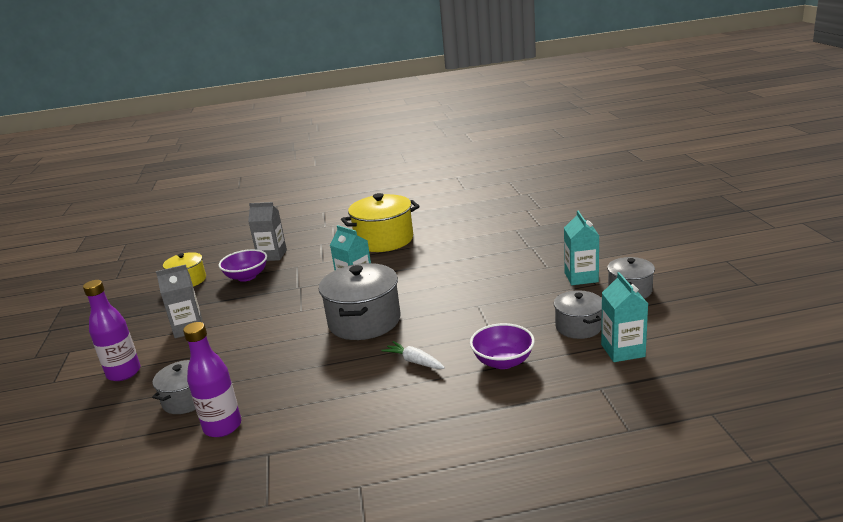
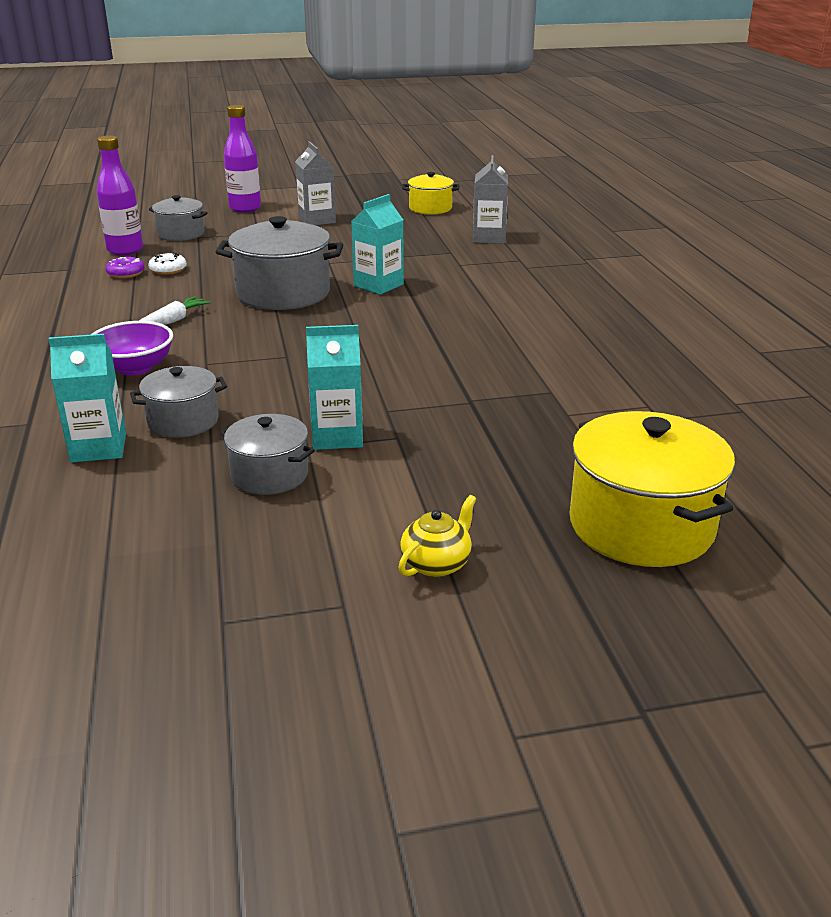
camera: 85 degrees right, 5 degrees up
purple bowl [219,249,267,282] -> none
yellow pot [341,193,420,252] -> yellow pot moved to [570,411,735,567]
none -> purple donut [106,257,144,278]
none -> white donut [148,252,187,275]
none -> yellow teapot [399,495,476,577]

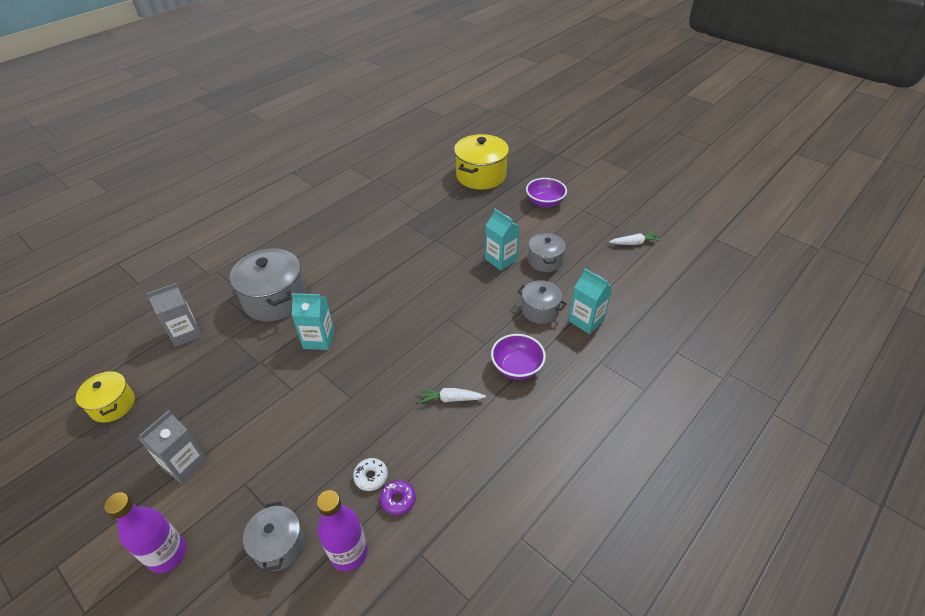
camera: 125 degrees left, 15 degrees up
grey pot [216,216,343,310] -> grey pot moved to [230,248,306,321]
yellow teapot [399,495,476,577] -> purple bowl [526,178,567,208]
none -> white carrot [609,232,662,245]

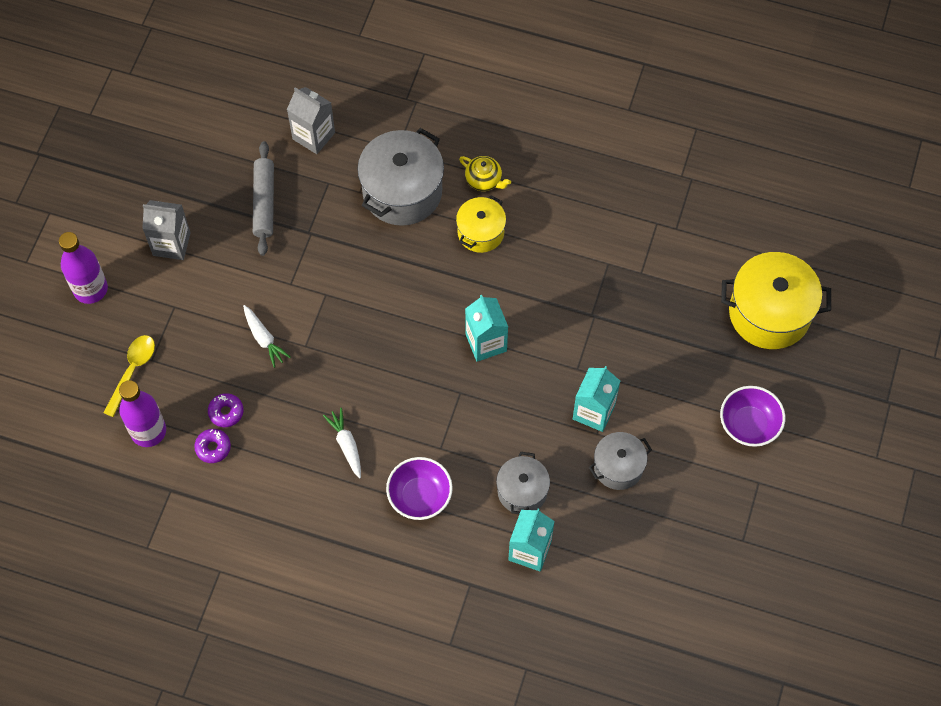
camera: 65 degrees right, 20 degrees up
yellow pot [76,371,135,423] -> yellow pot moved to [456,195,506,253]
grey pot [243,501,305,572] -> yellow spoon [104,335,155,417]
turquoise carton [292,293,335,350] -> turquoise carton moved to [465,295,508,362]
white donut [353,458,388,491] -> purple donut [208,393,244,427]
white carrot [609,232,662,245] -> white carrot moved to [243,305,291,368]
none -> grey rolling pin [253,141,274,256]
none -> yellow teapot [459,156,511,191]

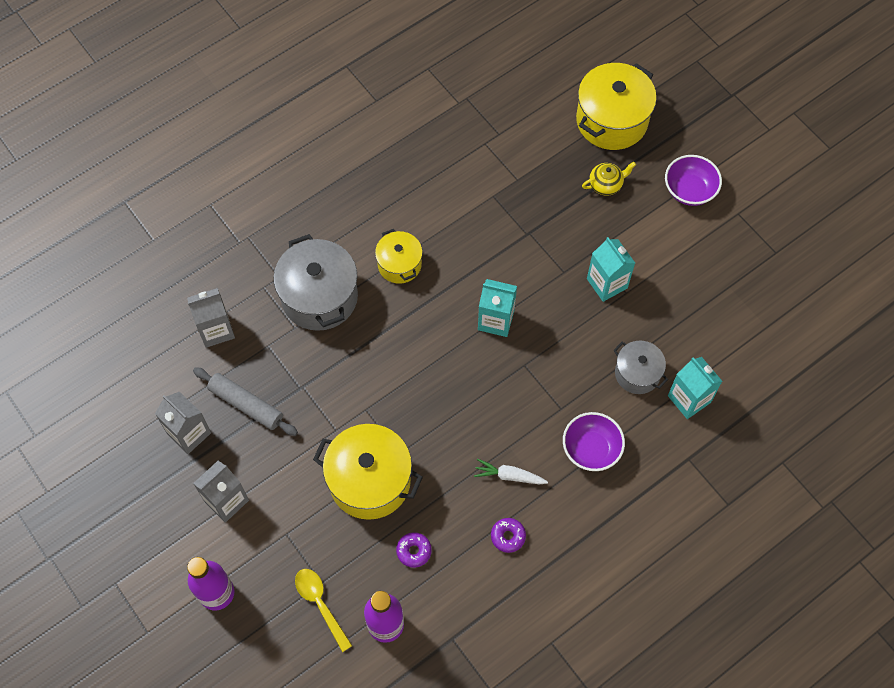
camera: 55 degrees left, 0 degrees up
purple donut [194,429,231,463] -> purple donut moved to [491,518,526,553]
white carrot [243,305,291,368] -> yellow pot [313,424,423,520]
yellow teapot [459,156,511,191] -> yellow teapot moved to [582,162,636,196]
grey pot [589,432,652,490] -> none
none -> grey carton [155,392,211,454]

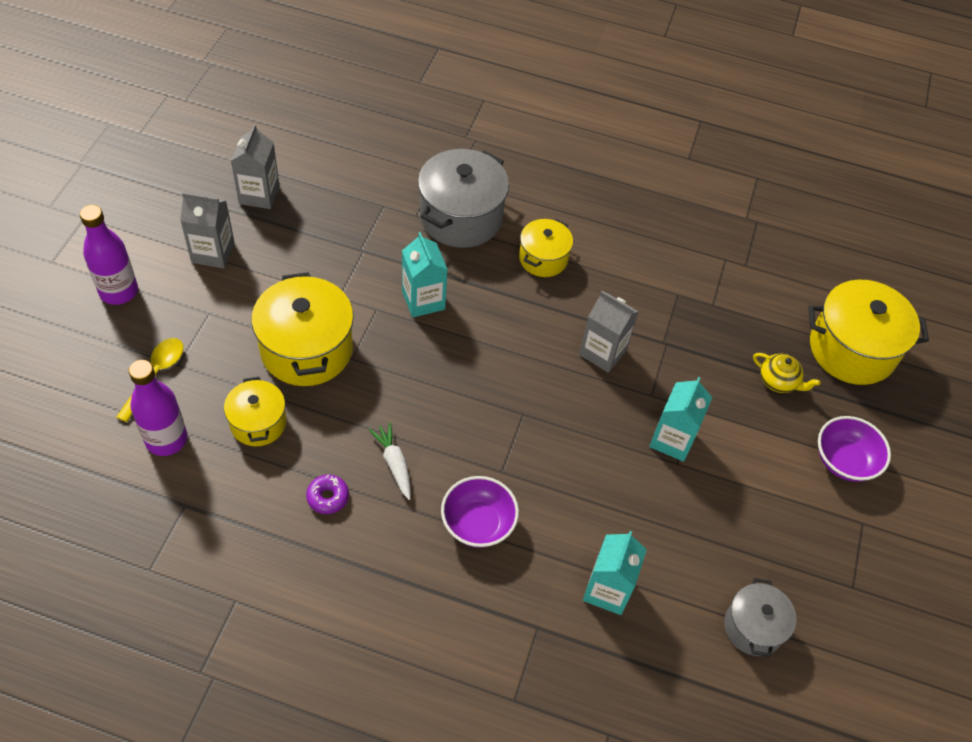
camera: 50 degrees right, 10 degrees down
grey carton [187,288,235,348] -> grey carton moved to [579,291,639,373]
grey rolling pin [193,367,298,436] -> none
purple donut [396,532,432,568] -> yellow pot [224,377,286,446]
turquoise carton [478,279,517,337] -> turquoise carton moved to [402,232,448,317]
grey pot [613,341,668,394] -> grey pot moved to [724,578,797,657]

